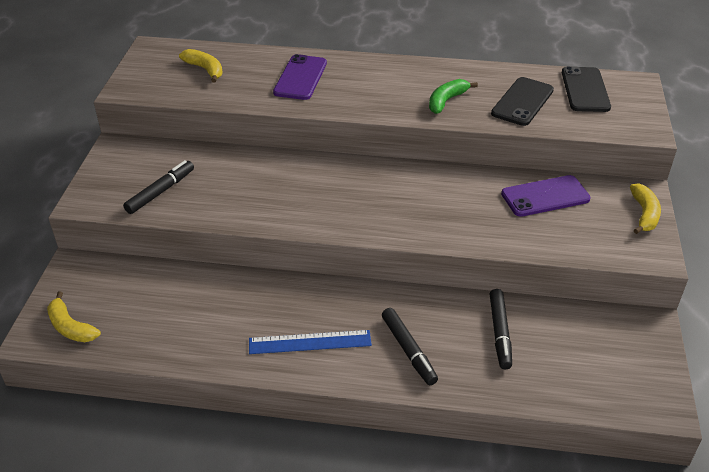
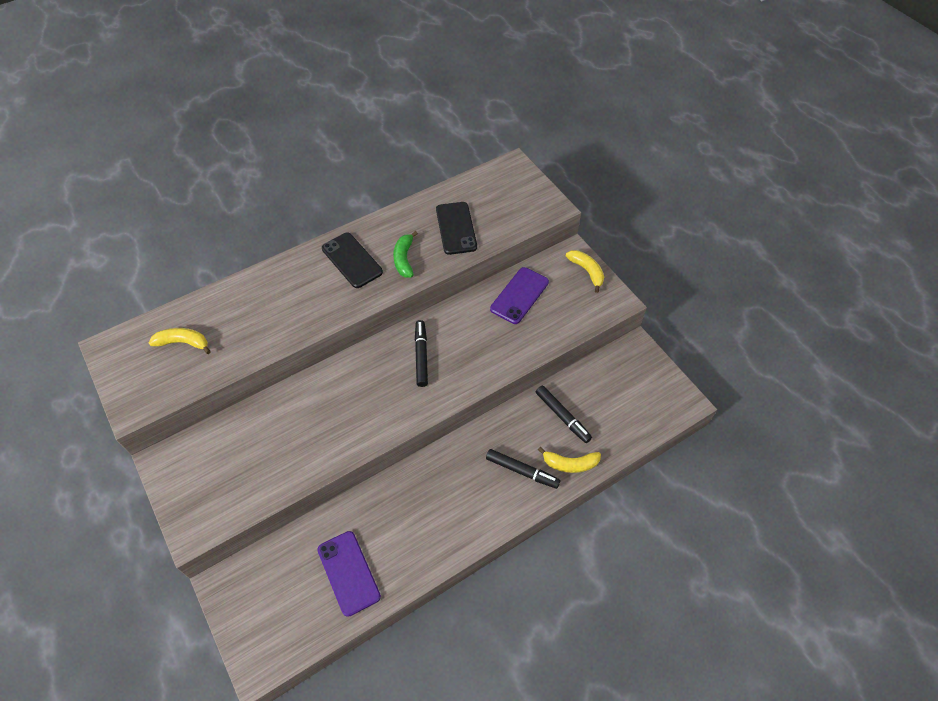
camera: 40 degrees left, 15 degrees up
yellow banana [47,291,101,342] -> yellow banana moved to [538,447,601,473]
black marker [123,160,194,214] -> black marker moved to [415,320,428,387]
blue ruler [249,330,372,354] -> none
purple phone [273,54,327,100] -> purple phone moved to [317,531,381,617]
black phone [562,66,611,112] -> black phone moved to [322,233,383,288]

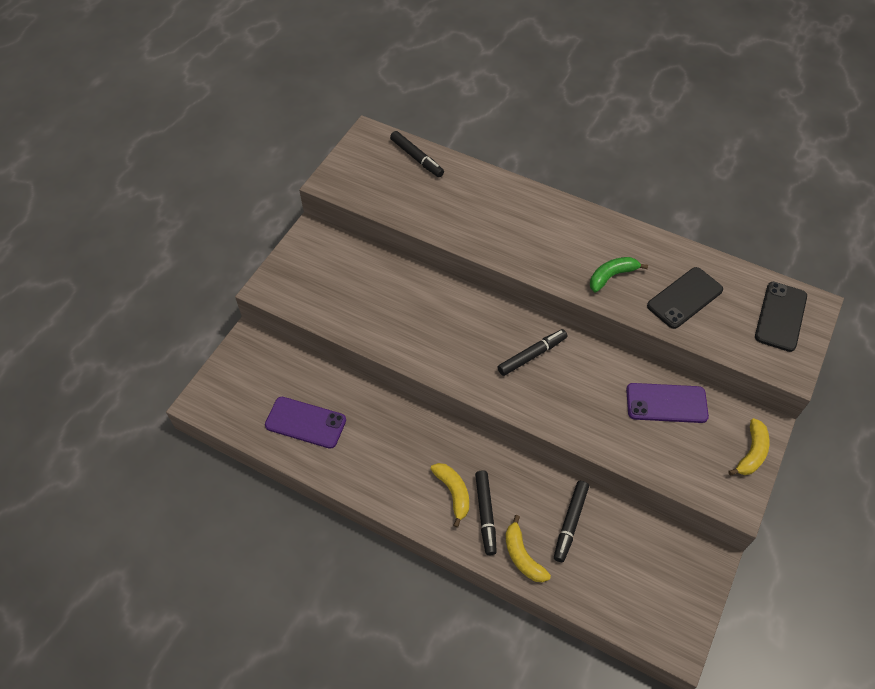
camera: 60 degrees right, 0 degrees up
yellow banana [149,328,211,354] -> yellow banana moved to [431,463,469,528]
purple phone [317,531,381,617] -> purple phone turned 75 degrees clockwise [265,397,346,449]
black phone [322,233,383,288] -> black phone moved to [755,282,807,352]
none -> black marker [390,131,444,177]

